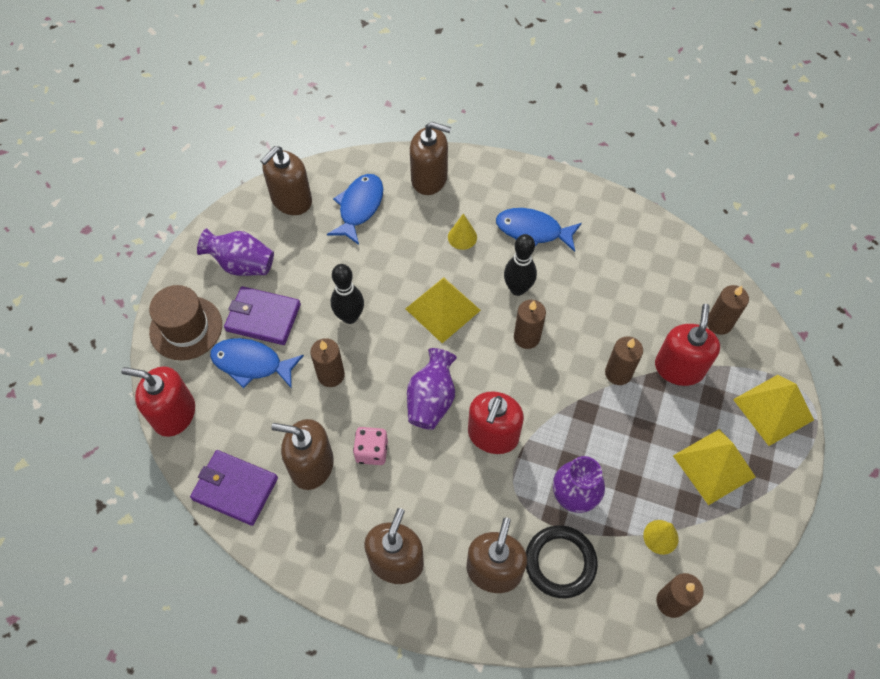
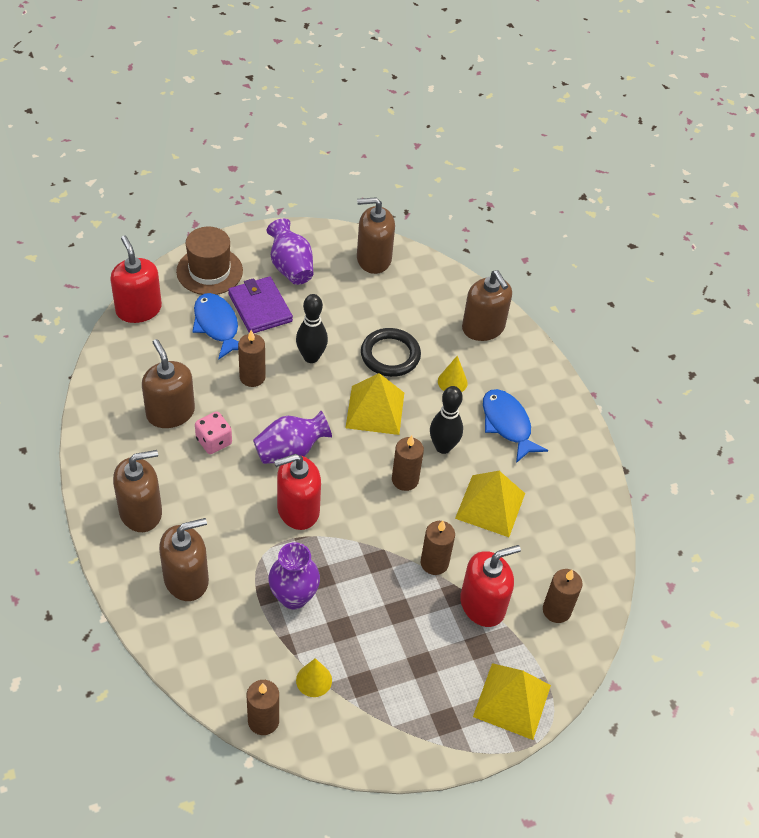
camera: 45 degrees right, 10 degrees down
purple wallet [190,450,278,526] -> none
blue fish [327,174,383,245] -> none
black ring [526,525,598,598] -> black ring moved to [361,328,421,377]
yellow pyramid [673,429,756,505] -> yellow pyramid moved to [455,471,525,537]

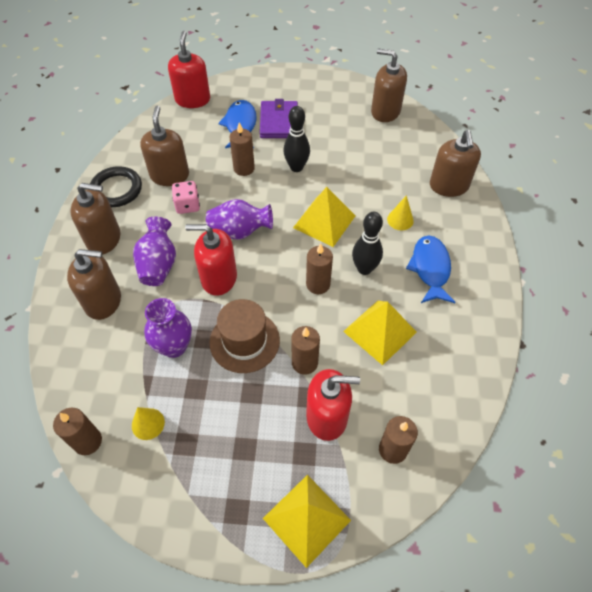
camera: 30 degrees right, 5 degrees up
brown hat [176,227,243,295] -> brown hat moved to [209,299,280,373]
purple vase [267,218,313,285] -> purple vase moved to [133,217,176,286]
black ring [361,328,421,377] -> black ring moved to [90,166,142,207]

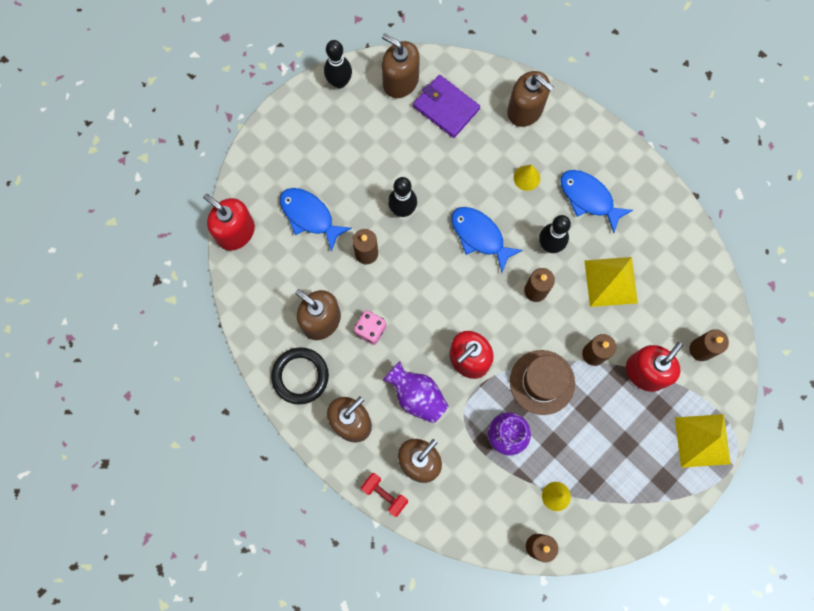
camera: 50 degrees left, 20 degrees up
purple vase [206,199,273,240] -> none
purple wallet [260,99,298,138] -> purple wallet moved to [413,75,480,138]
yellow pyramid [293,187,355,247] -> blue fish [452,207,523,272]
brown soap dispenser [371,49,407,122] -> brown soap dispenser turned 60 degrees clockwise [382,33,420,98]
none -> black bowling pin [324,40,352,89]
none -> red dumbbell [361,473,408,517]

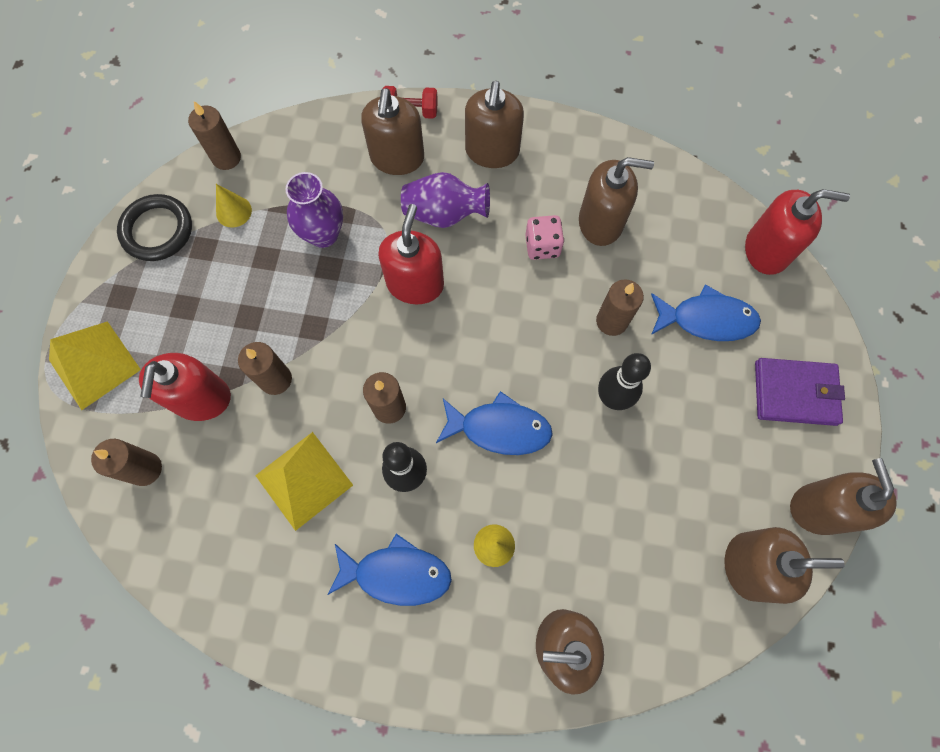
camera: 145 degrees right, 5 degrees down
black ring [271,347,329,404] -> black ring moved to [117,194,192,261]
black bowling pin [324,40,352,89] -> brown soap dispenser [790,458,897,535]
purple wallet [413,75,480,138] -> purple wallet moved to [755,358,845,426]
brown hat [510,350,575,415] -> none

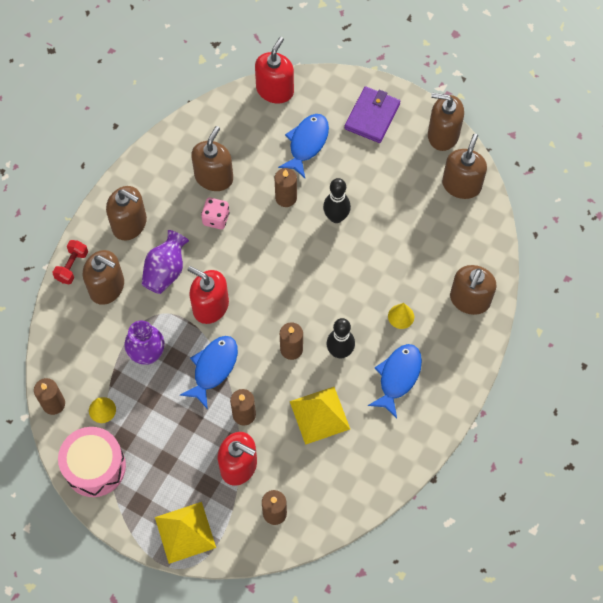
camera: 70 degrees left, 5 degrees down
black ring [117,194,192,261] -> pink drum [58,427,126,497]
blue fish [436,391,553,455] -> blue fish moved to [180,336,238,409]

